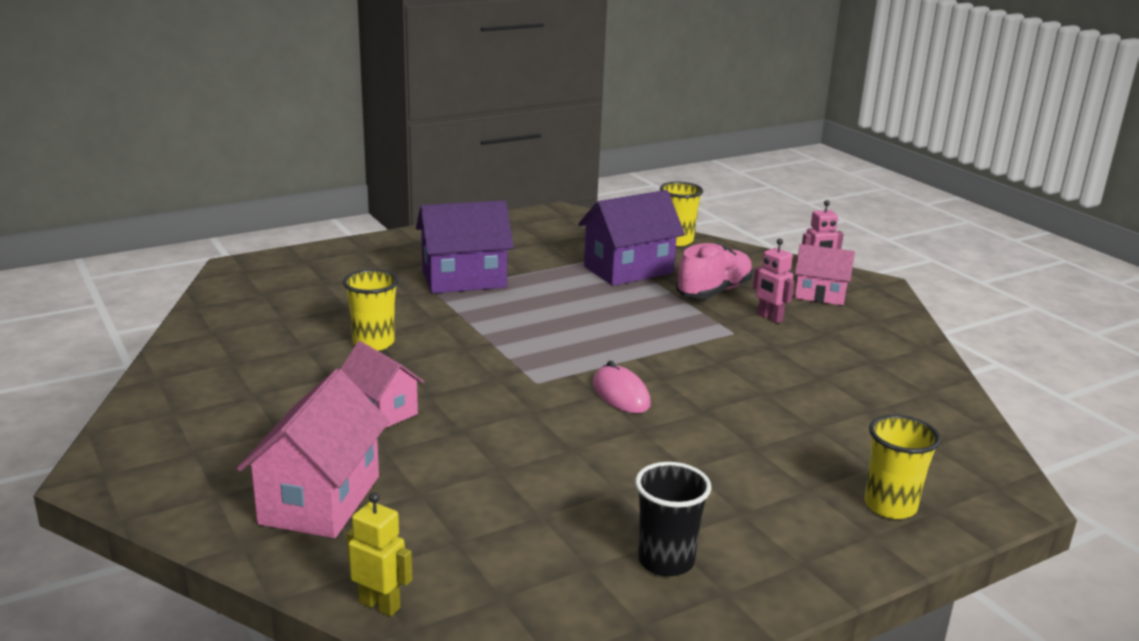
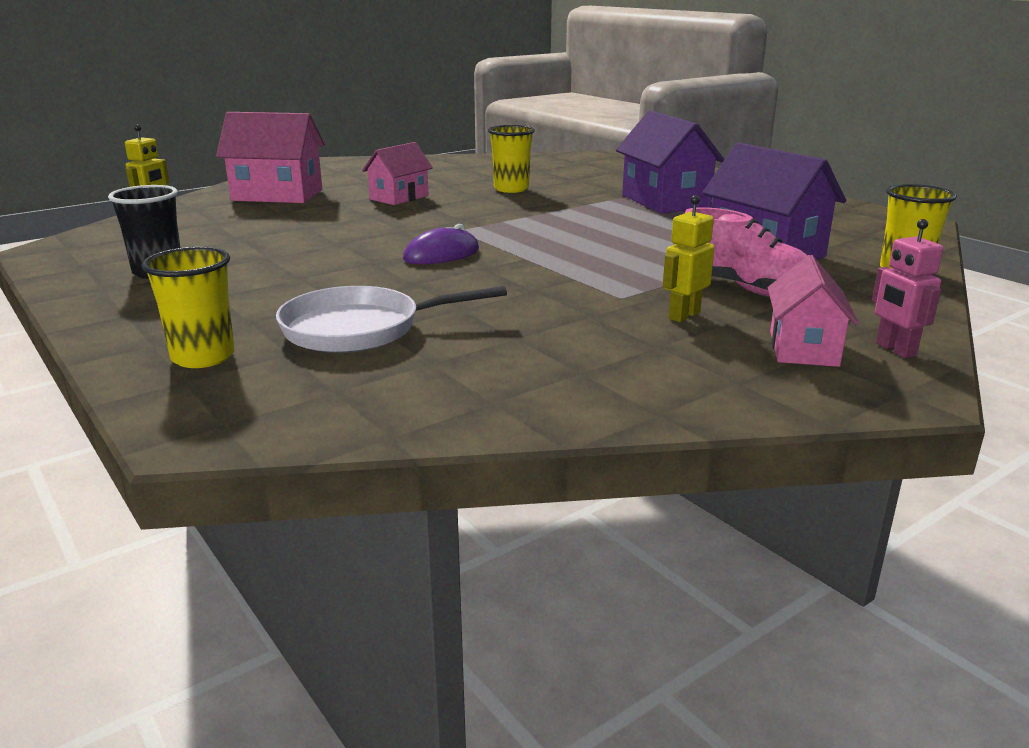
camera: 85 degrees right, 0 degrees up
pink mouse [593,361,651,413] -> purple mouse [403,224,479,264]
pink robot [753,239,794,323] -> yellow robot [663,195,715,322]
none -> white pan [276,286,507,353]

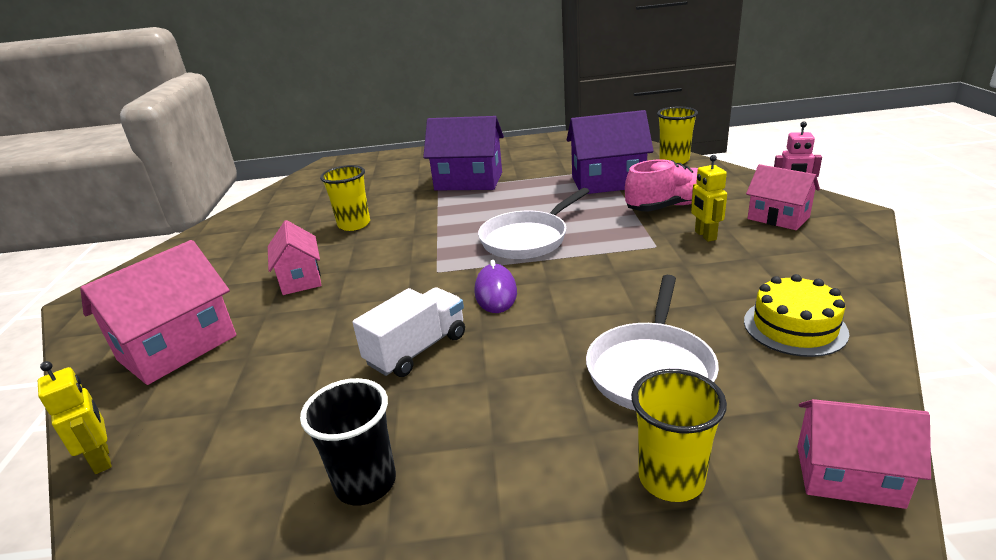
camera: 55 degrees left, 5 degrees up
none -> white truck [353,287,465,377]
none -> white pan [478,188,590,259]
none -> yellow cake [744,274,849,357]
none -> pink house [797,399,931,509]

